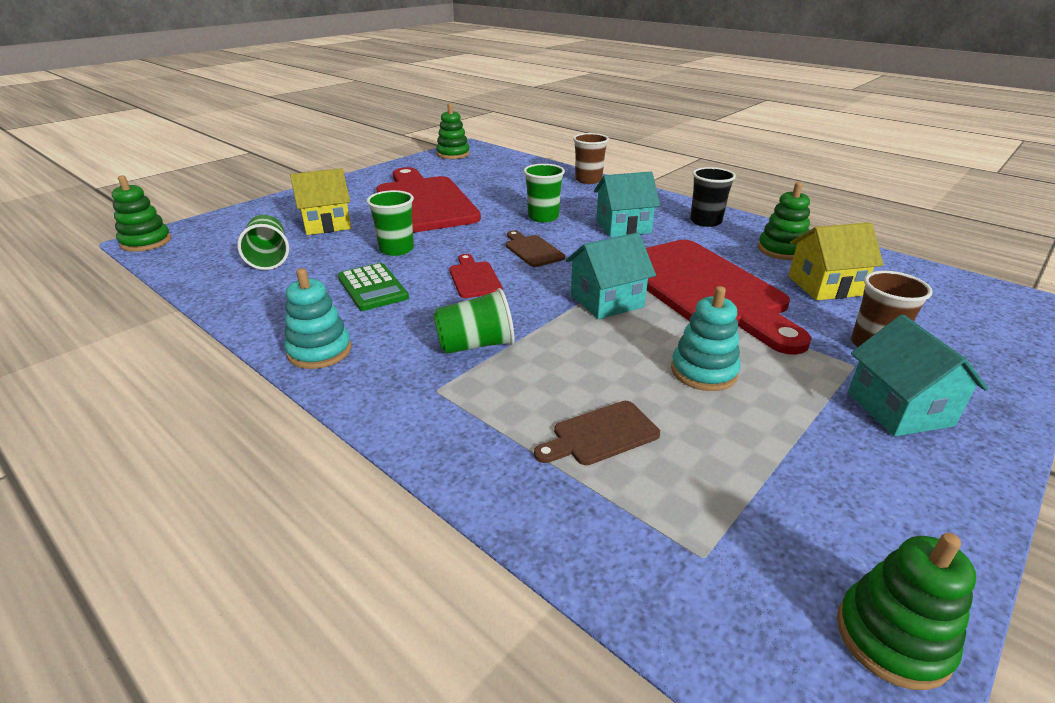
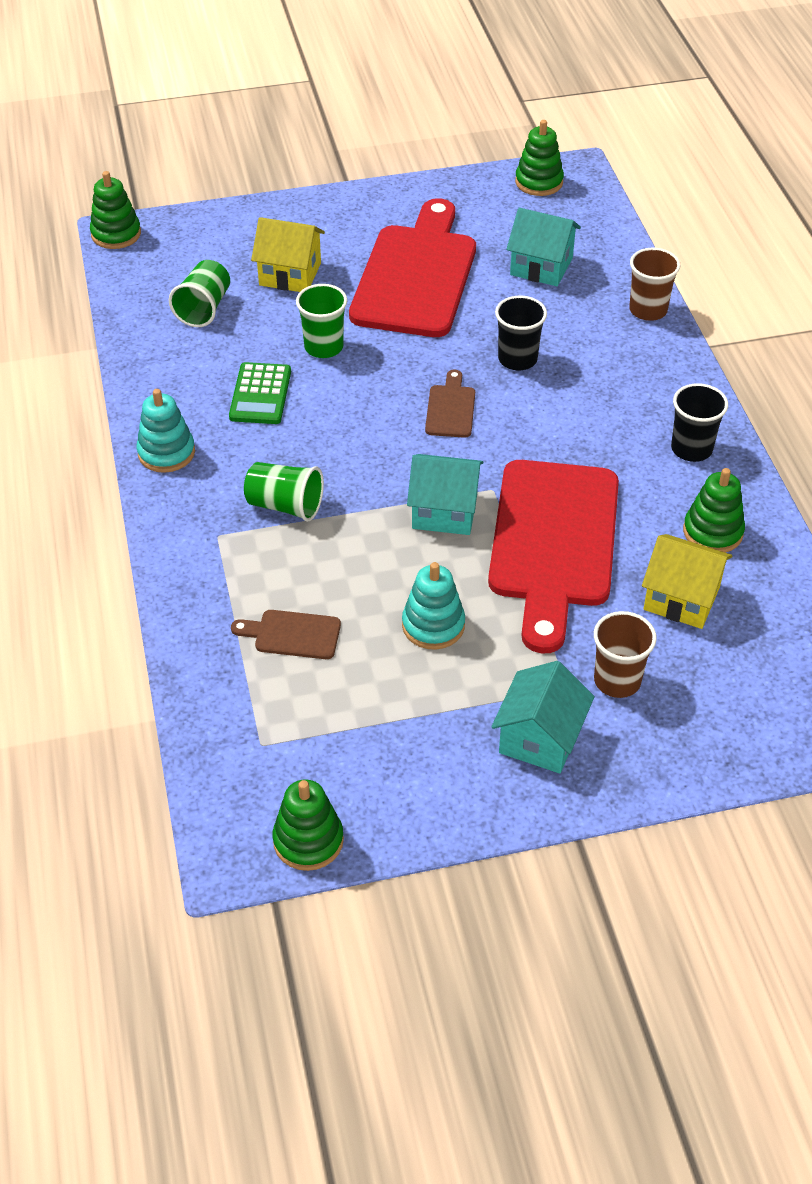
camera: 35 degrees right, 15 degrees up
red cutting board [449,254,503,298] -> none
green cup [524,164,565,222] -> black cup [495,295,547,370]
turquoise house [594,172,660,237] -> turquoise house moved to [506,208,581,286]

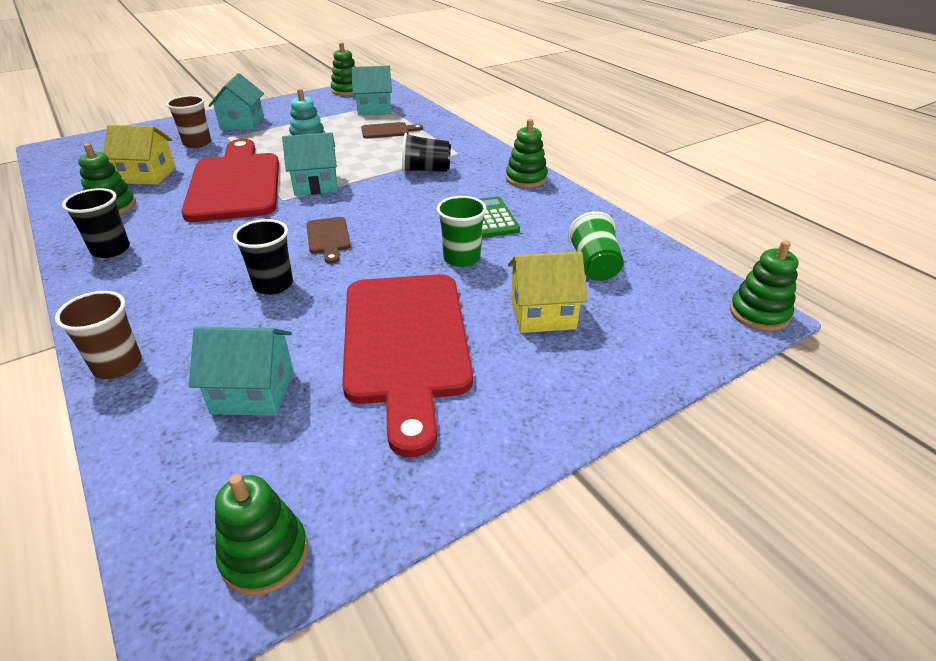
camera: 160 degrees right, 10 degrees down
turquoise stacking toy [137,389,195,473] -> green stacking toy [506,119,548,188]
green cup [244,462,324,522] -> black cup [402,133,451,172]
none -> turquoise house [351,66,392,115]

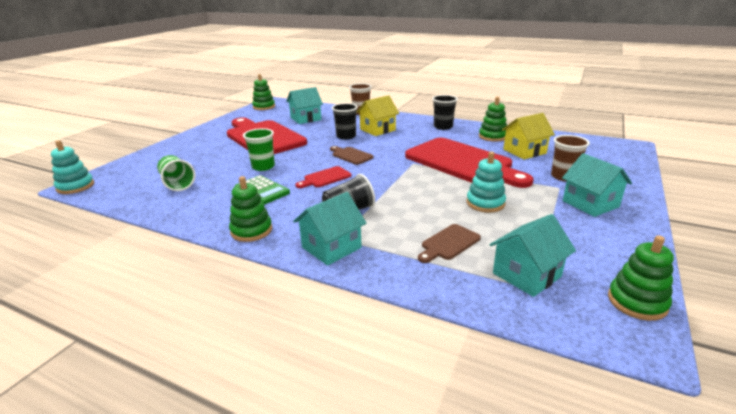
camera: 150 degrees right, 10 degrees down
turquoise house [282,132,337,196] -> turquoise house moved to [293,192,367,266]
yellow house [508,252,588,333] -> yellow house moved to [357,95,399,136]
green stacking toy [730,240,799,331] -> turquoise stacking toy [51,140,94,194]
none -> red cutting board [295,166,351,188]

